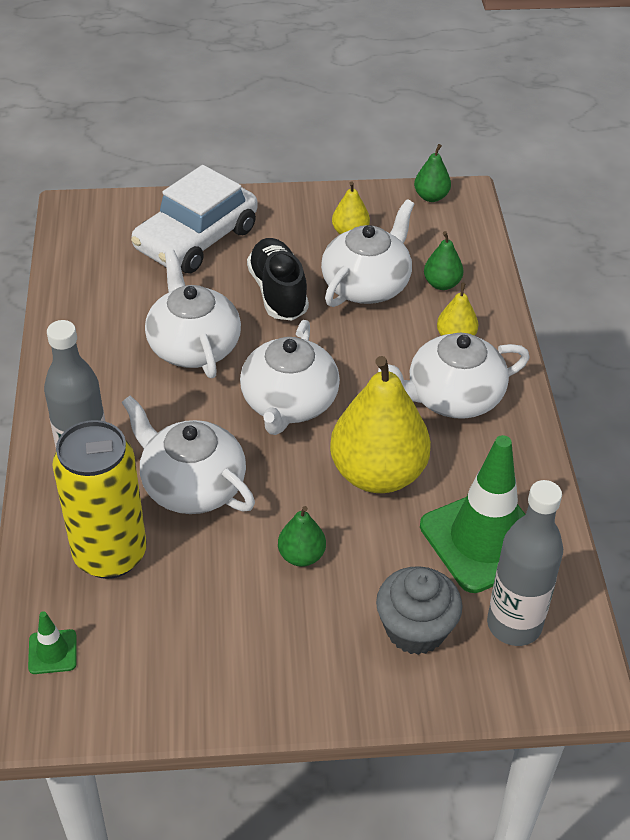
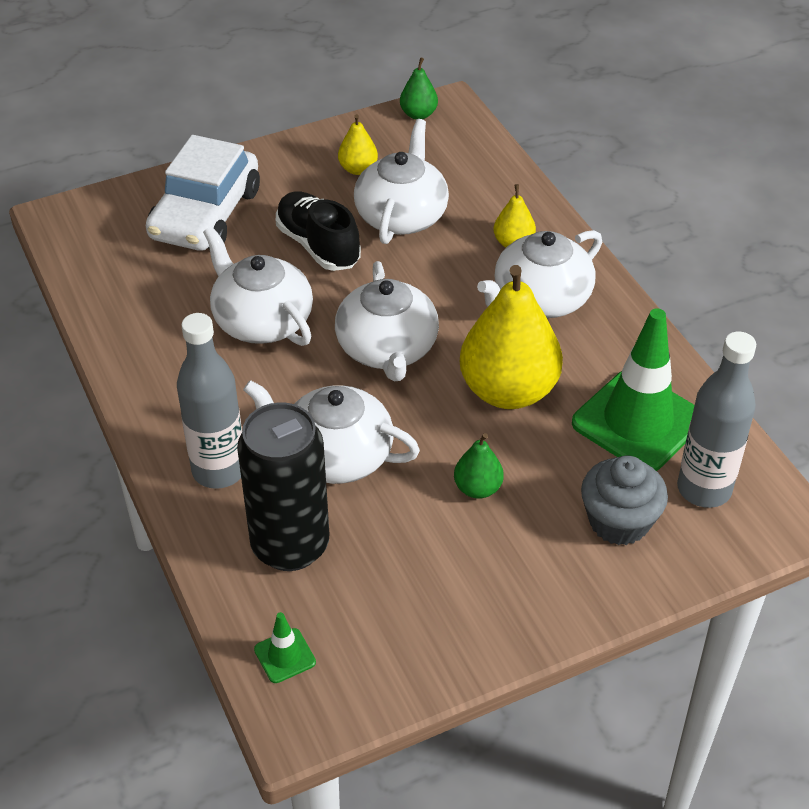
camera: 20 degrees left, 0 degrees up
yellow can [52,420,146,579] -> black can [237,402,329,571]
green pear [424,231,464,290] -> none

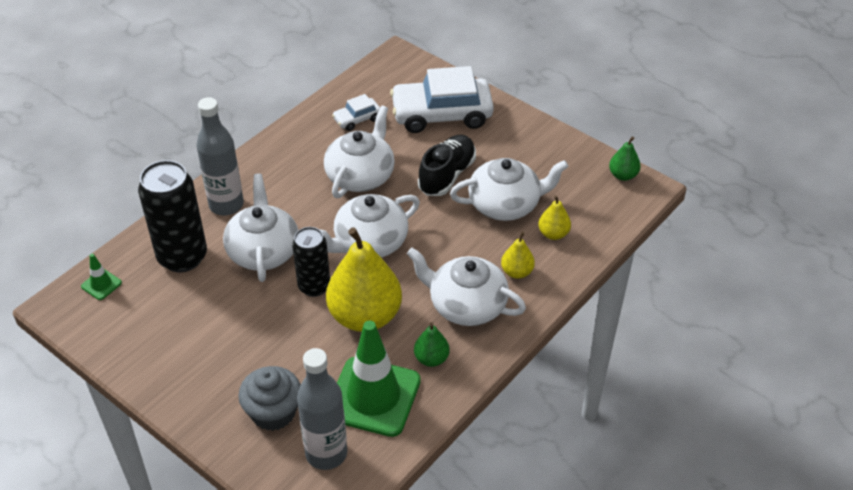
camera: 65 degrees right, 0 degrees up
yellow pear [338,114,378,175] -> yellow pear moved to [538,195,571,240]
green pear [454,433,504,499] -> green pear moved to [414,322,450,367]
none -> black can [292,227,330,297]
none -> white car [332,94,380,131]

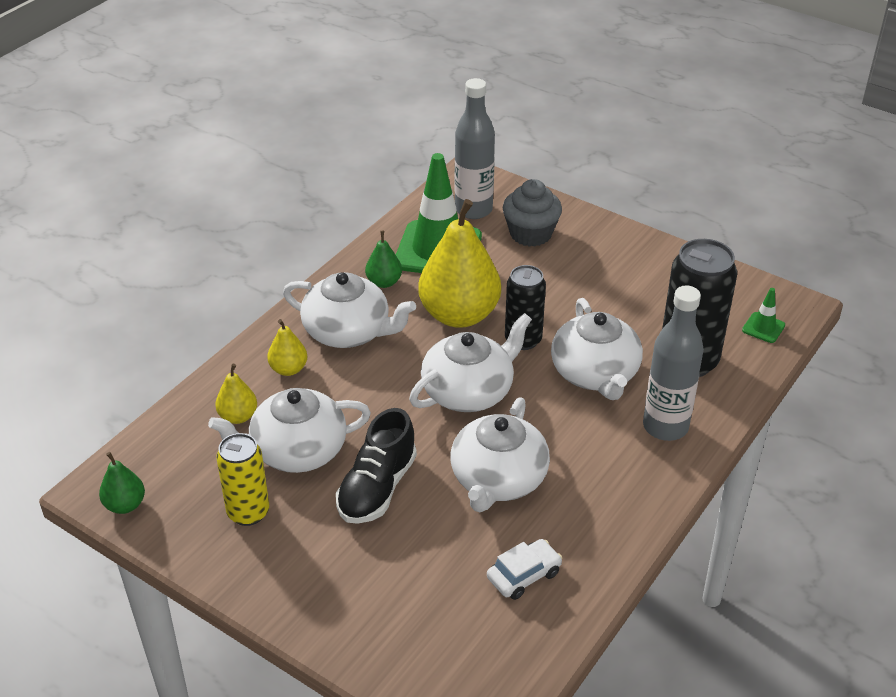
camera: 175 degrees right, 5 degrees down
white car [390,66,494,133] -> none
none -> yellow can [216,433,269,526]

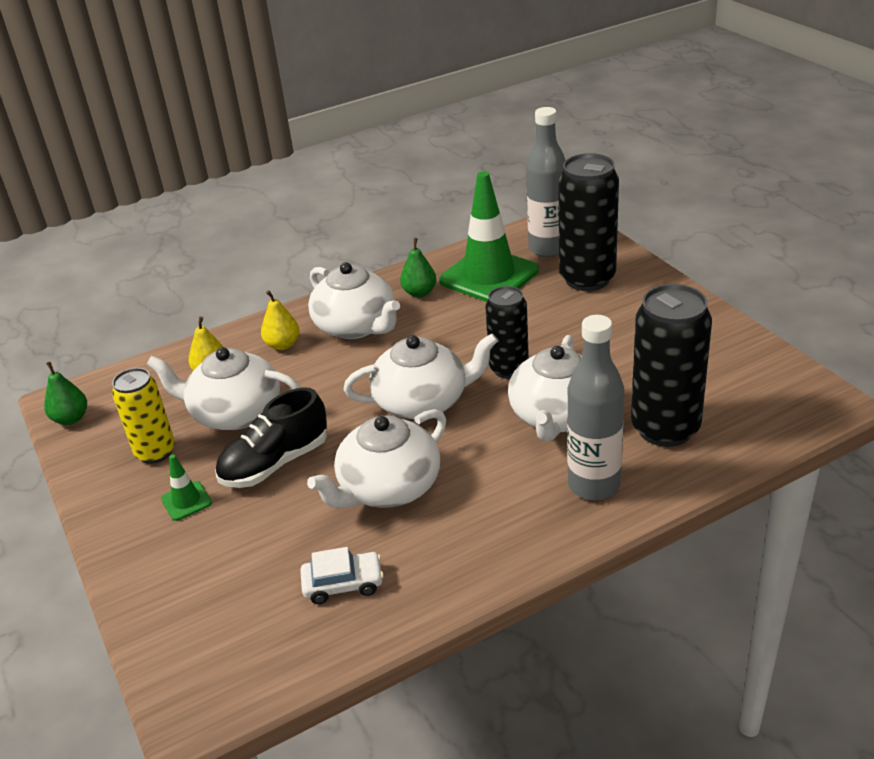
camera: 30 degrees right, 5 degrees down
yellow pear [418,199,501,328] -> none
grey cupcake [503,179,562,247] -> black can [558,153,619,291]
green traffic cone [742,288,785,343] -> green traffic cone moved to [161,455,212,521]

